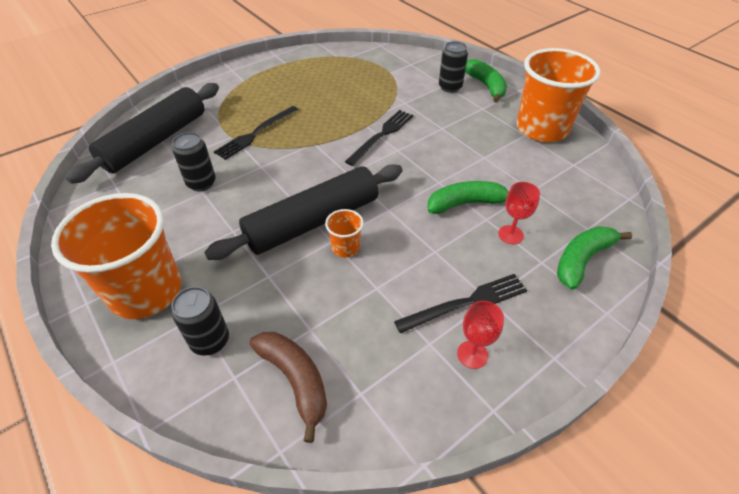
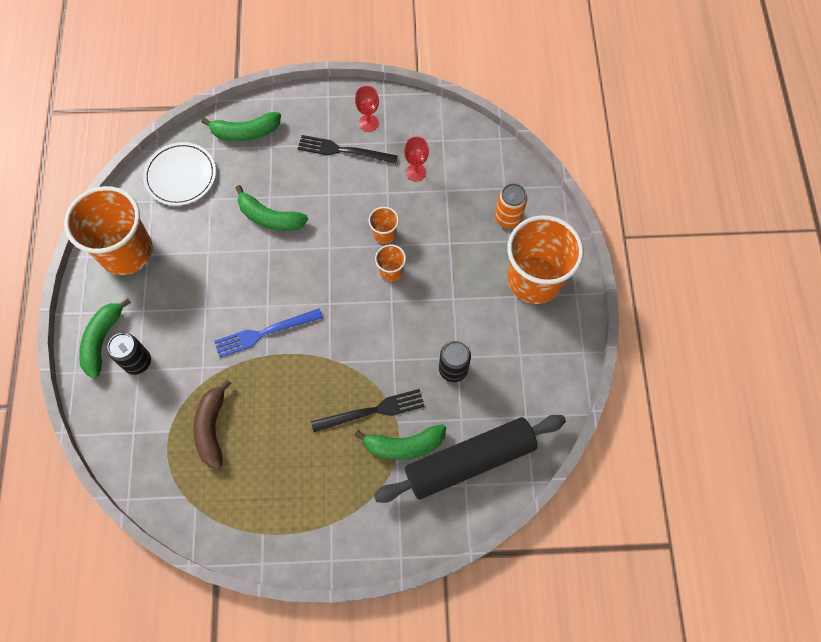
camera: 145 degrees left, 20 degrees up
black can [172,287,229,356] -> orange can [495,183,527,228]
black rolling pin [204,164,402,260] -> orange cup [375,244,406,281]
brown banana [249,332,327,443] -> brown banana moved to [194,379,231,469]
black fork [345,110,413,166] -> blue fork [214,308,323,358]
red goblet [498,182,540,244] -> red goblet moved to [404,137,429,182]
none -> white plate [143,142,216,206]
none -> green banana [354,424,446,460]

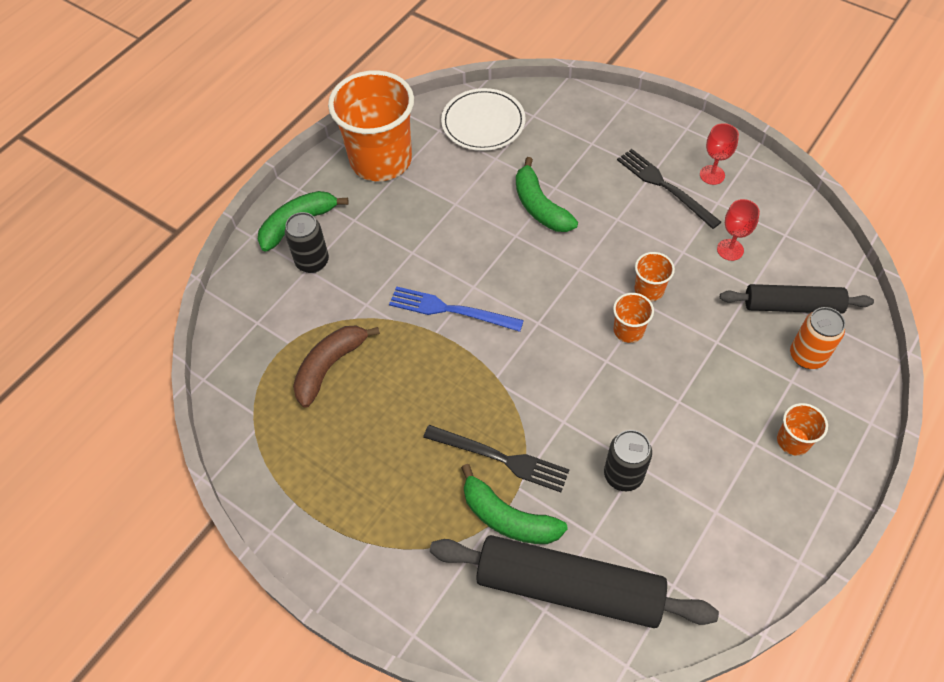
camera: 40 degrees right, 10 degrees down
green banana [201,112,281,141] -> none
orange cup [507,215,583,304] -> orange cup [777,403,828,455], size x0.43
none -> black rolling pin [720,284,874,314]

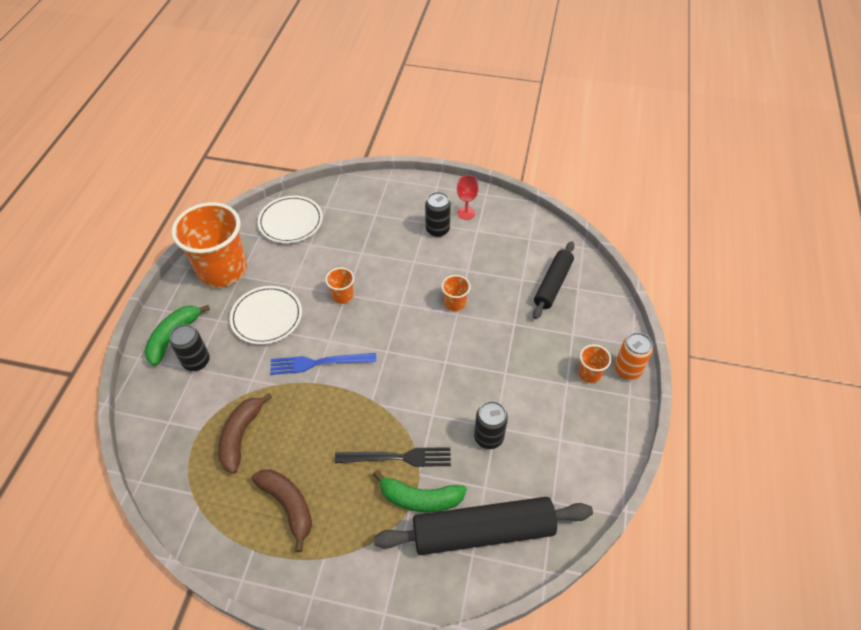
camera: 25 degrees left, 5 degrees down
green banana [516,157,578,232] -> none
orange cup [613,293,654,343] -> orange cup moved to [325,267,354,304]
black fork [617,149,721,229] -> black can [425,192,451,237]
red goblet [717,199,760,261] -> none
black rolling pin [720,284,874,314] -> black rolling pin turned 45 degrees counterclockwise [533,242,574,319]
orange can [790,307,845,369] -> orange can moved to [615,332,653,380]
none -> white plate [230,286,302,344]
none -> brown banana [252,469,312,552]

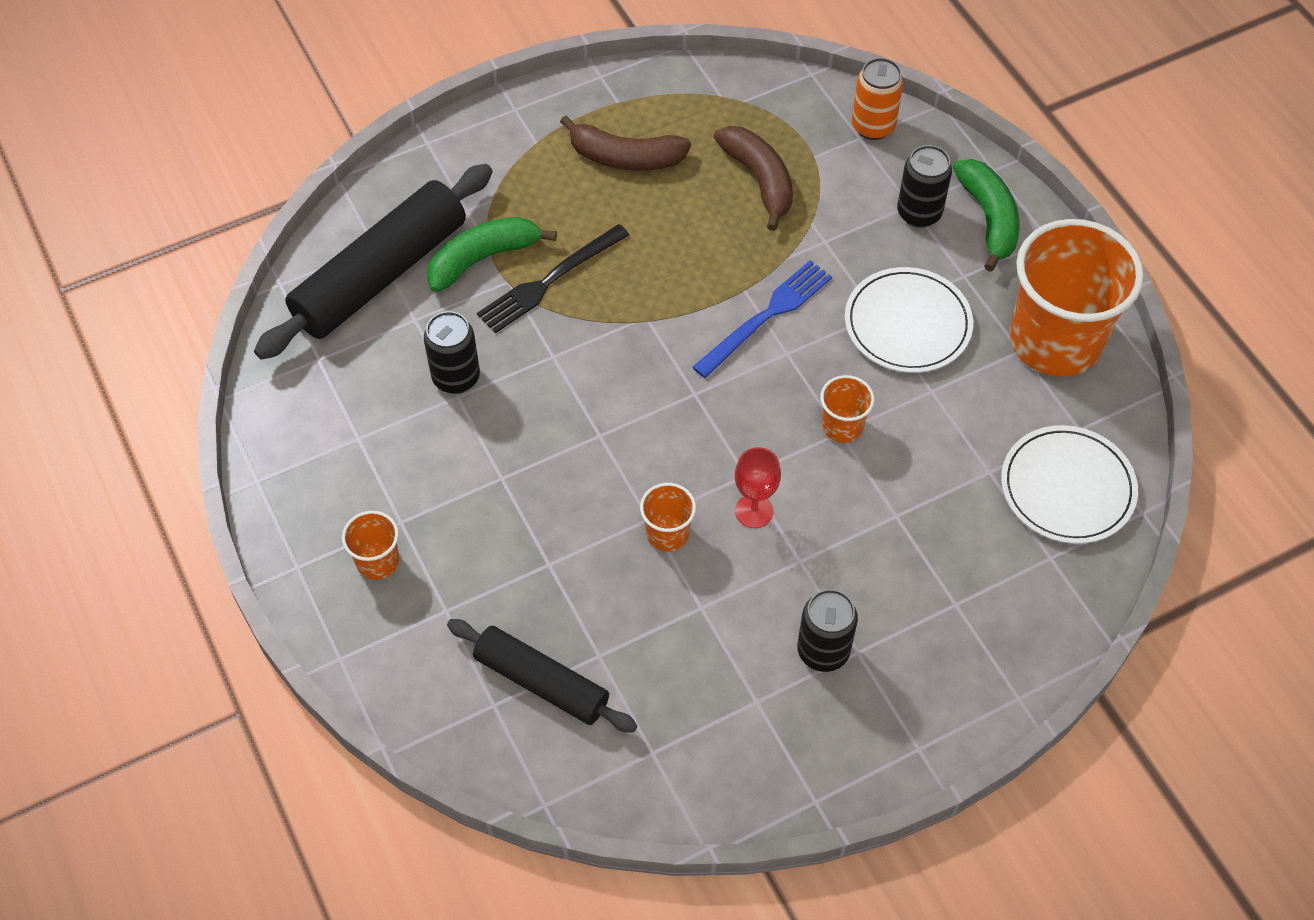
camera: 140 degrees right, 5 degrees up
red goblet [457,175,479,220] -> red goblet moved to [735,447,781,528]
black rolling pin [533,242,574,319] -> black rolling pin turned 45 degrees counterclockwise [447,619,637,733]
orange can [615,332,653,380] -> orange can moved to [852,58,903,140]

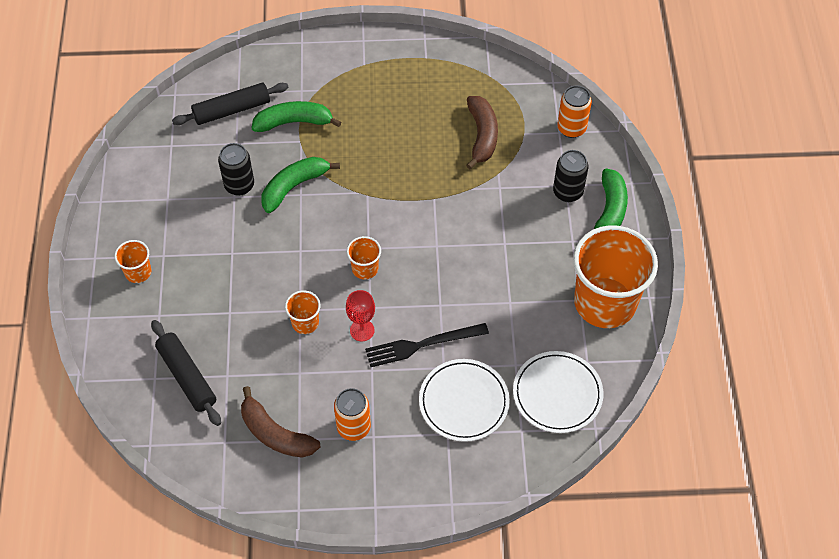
camera: 25 degrees right, 0 degrees up
black rolling pin [254,164,493,360] -> black rolling pin [172,83,289,125], size x0.62
black fork [477,224,629,333] -> black fork moved to [365,323,489,367]
brown banana [560,115,691,171] -> brown banana moved to [241,386,320,458]
blue fork [692,260,832,378] -> none
black can [797,589,858,672] -> orange can [334,388,371,441]
orange cup [820,375,875,443] -> orange cup moved to [347,236,381,279]
white plate [845,267,973,373] -> white plate moved to [419,359,510,442]
none -> green banana [261,157,340,213]

